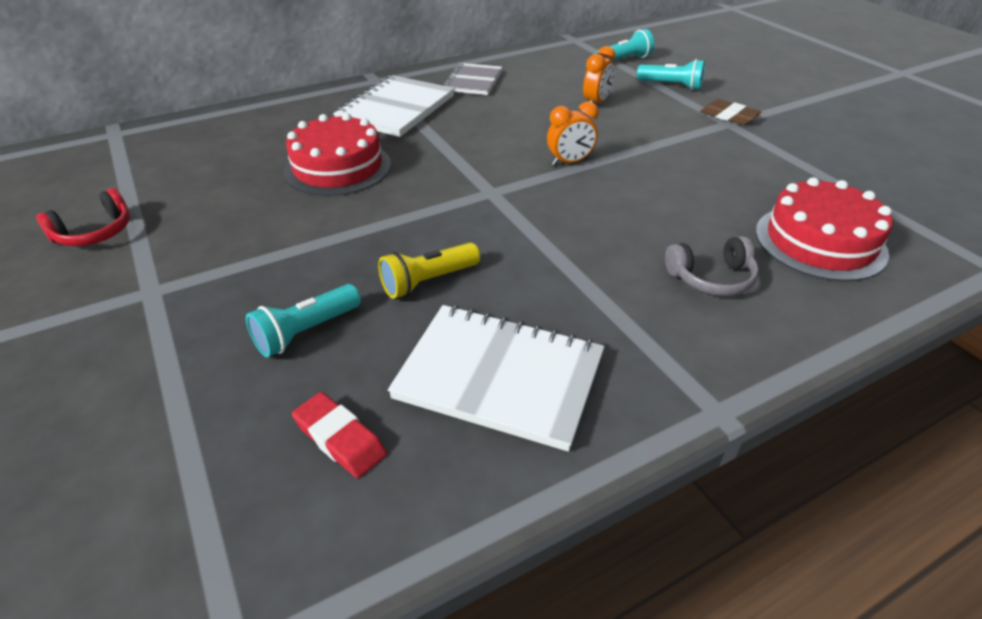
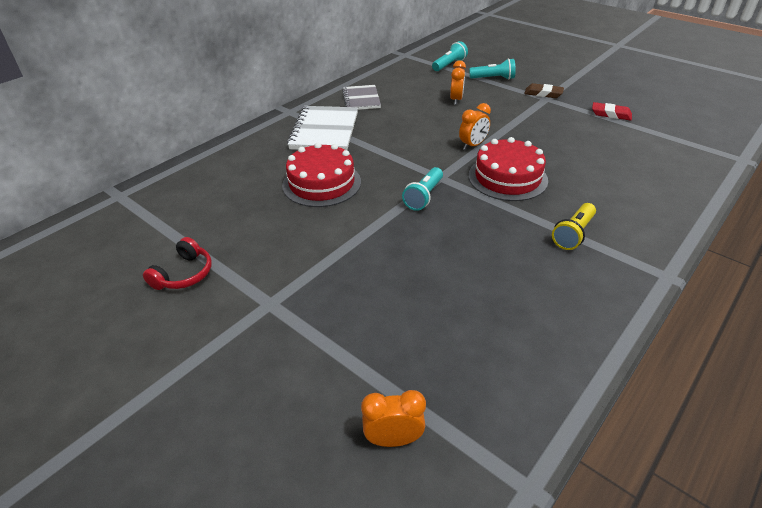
camera: 20 degrees left, 0 degrees up
turquoise flashlight [246,284,361,357] -> turquoise flashlight moved to [402,167,443,211]
red eraser [292,392,387,478] -> red eraser moved to [592,102,632,120]
yellow flashlight [378,243,480,299] -> yellow flashlight moved to [552,203,596,250]
white notebook [388,305,604,452] -> none
grey headphones [665,236,759,296] -> none
red cake [756,177,893,281] -> red cake moved to [469,137,548,201]
none -> orange clock [361,390,426,447]

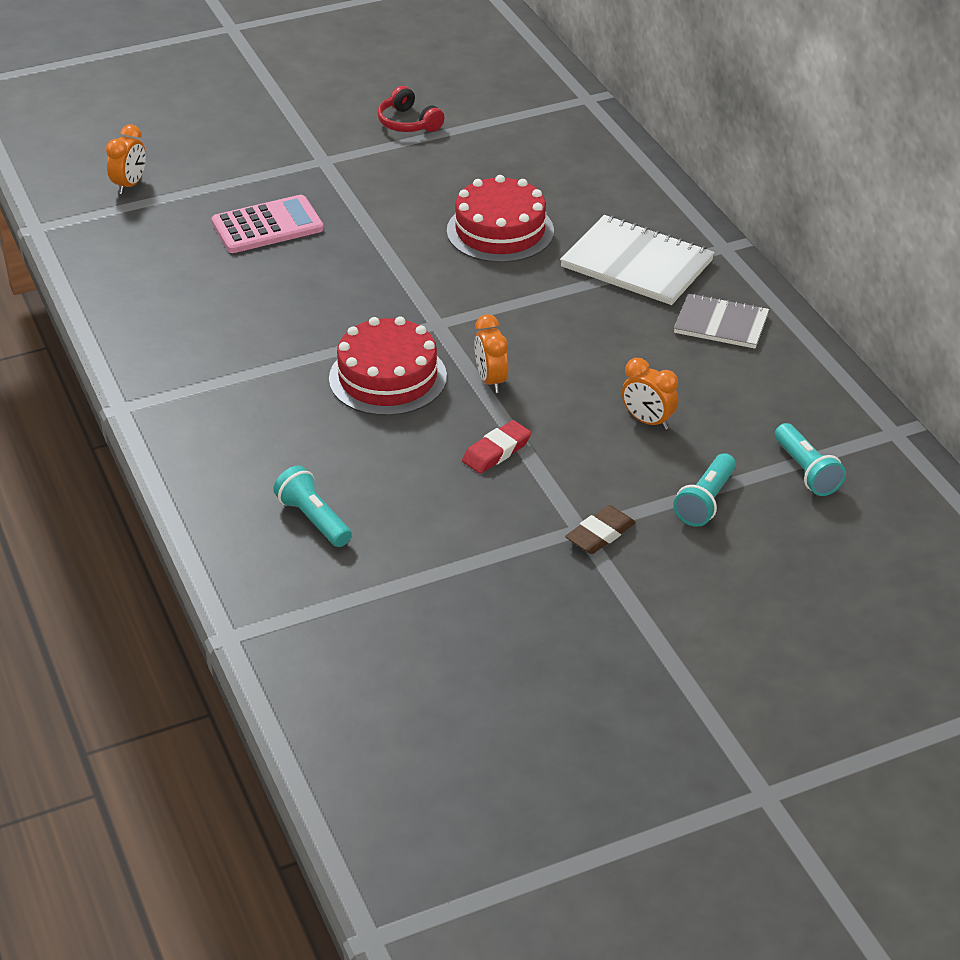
camera: 115 degrees right, 0 degrees up
turquoise flashlight [402,167,443,211] -> turquoise flashlight moved to [273,466,352,547]
yellow flashlight [552,203,596,250] -> none
red eraser [592,102,632,120] -> red eraser moved to [462,420,531,474]
none -> pink calculator [212,195,324,253]

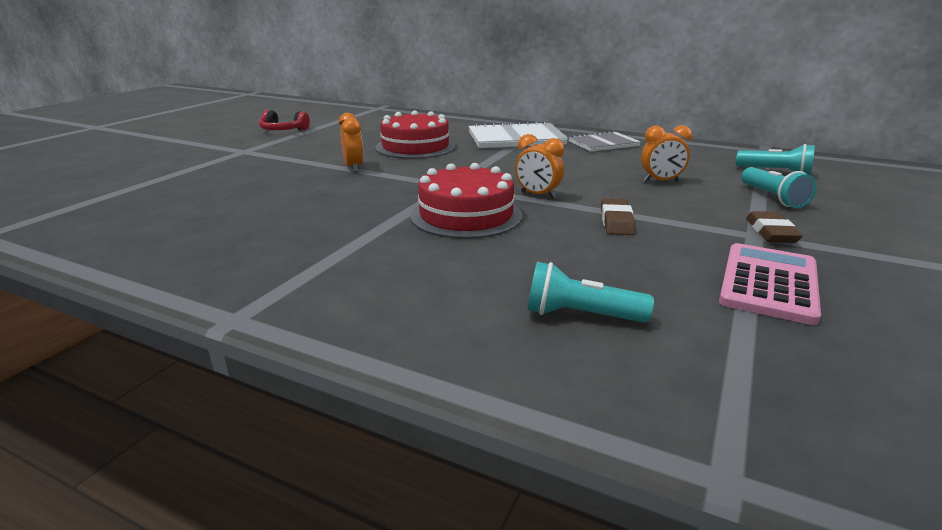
camera: 40 degrees left, 15 degrees down
orange clock [106,125,146,194] -> orange clock moved to [339,113,364,172]
pink calculator [212,195,324,253] -> pink calculator moved to [719,243,821,325]
red eraser [462,420,531,474] -> brown eraser [601,198,635,235]

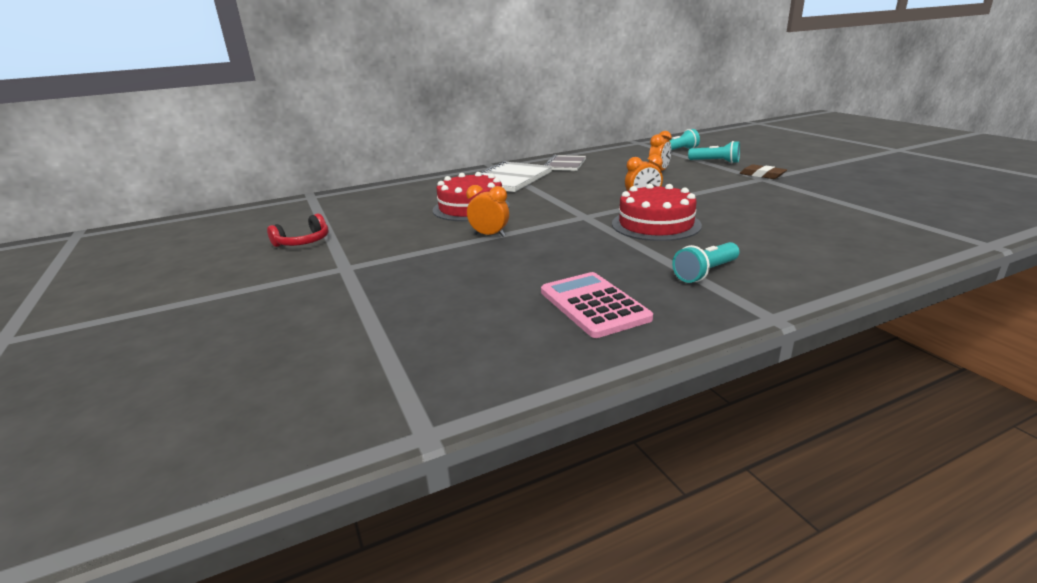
camera: 50 degrees left, 0 degrees up
turquoise flashlight [527,262,654,323] -> turquoise flashlight moved to [672,242,740,283]
brown eraser [601,198,635,235] -> none
pink calculator [719,243,821,325] -> pink calculator moved to [541,272,653,338]

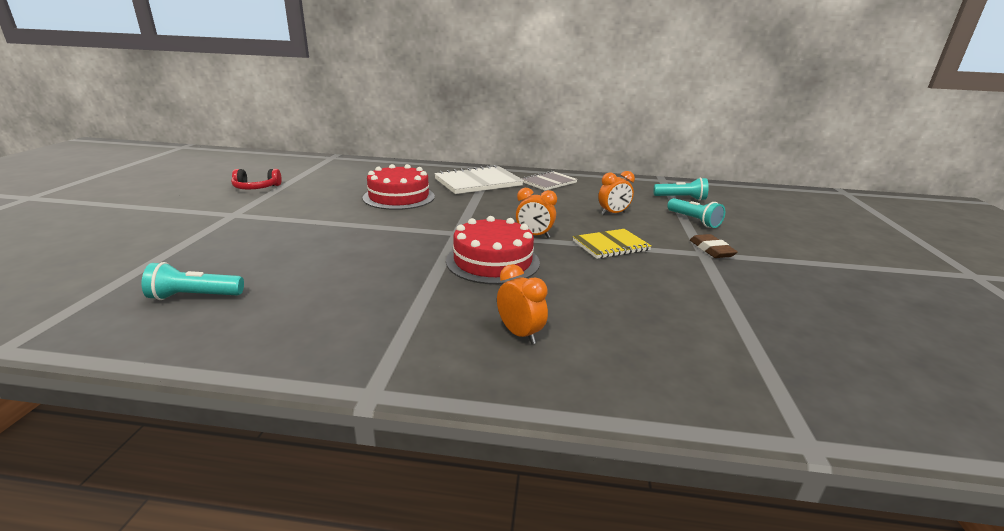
camera: 30 degrees right, 0 degrees up
orange clock [466,185,509,237] -> orange clock moved to [497,264,548,344]
pink calculator [541,272,653,338] -> none
turquoise flashlight [672,242,740,283] -> turquoise flashlight moved to [142,262,244,300]
none -> yellow notebook [573,229,652,259]

